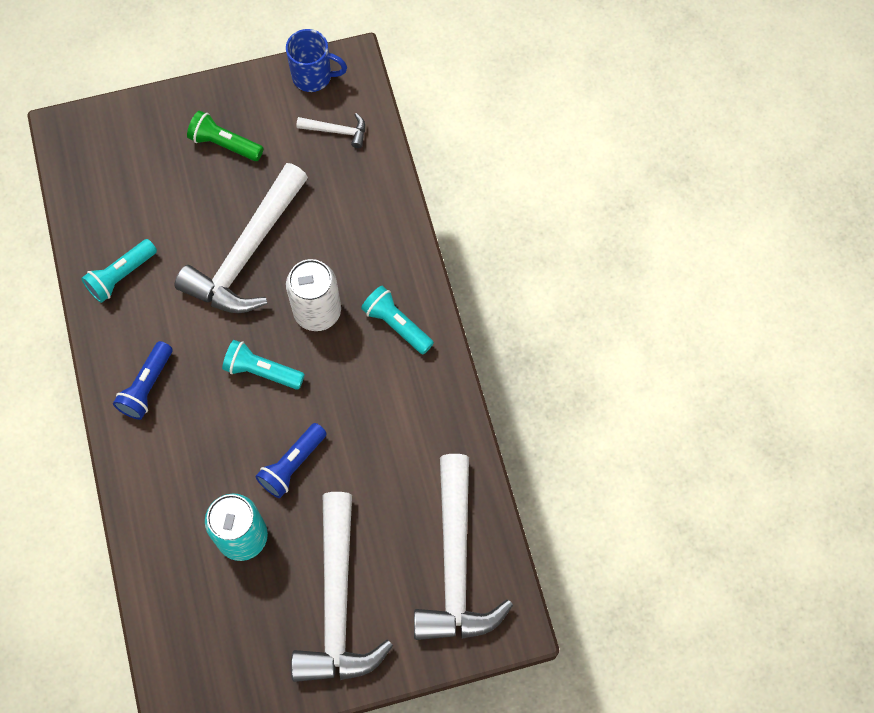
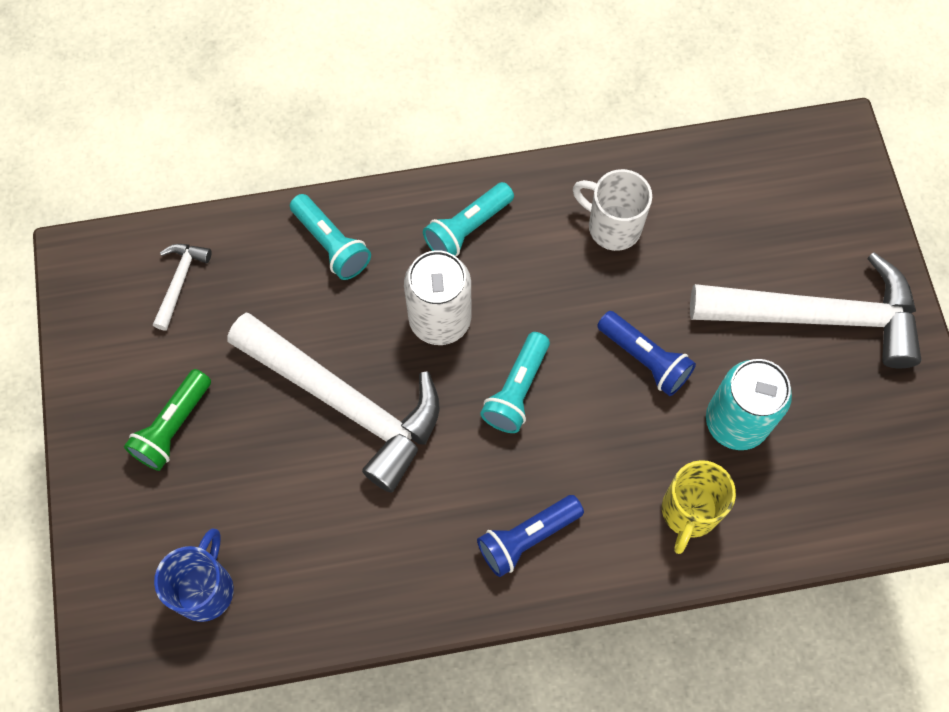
camera: 85 degrees left, 0 degrees up
turquoise flashlight [81,239,157,303] -> turquoise flashlight moved to [290,194,371,280]
blue flashlight [113,341,172,420] -> blue flashlight turned 120 degrees clockwise [477,495,584,577]
blue mug [286,29,347,92] -> blue mug moved to [154,529,234,622]
white hammer [414,454,513,640] -> none
none -> white mug [573,169,652,251]
none -> yellow mug [662,460,736,554]

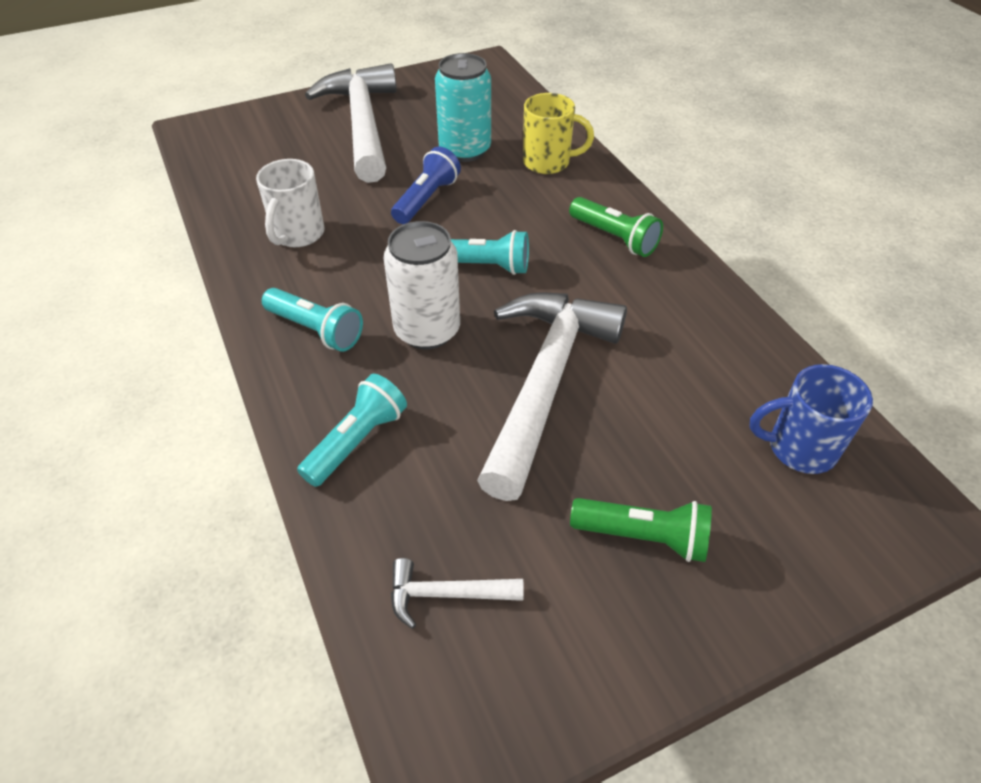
camera: 105 degrees left, 20 degrees down
blue flashlight [477,495,584,577] -> green flashlight [569,197,663,257]

